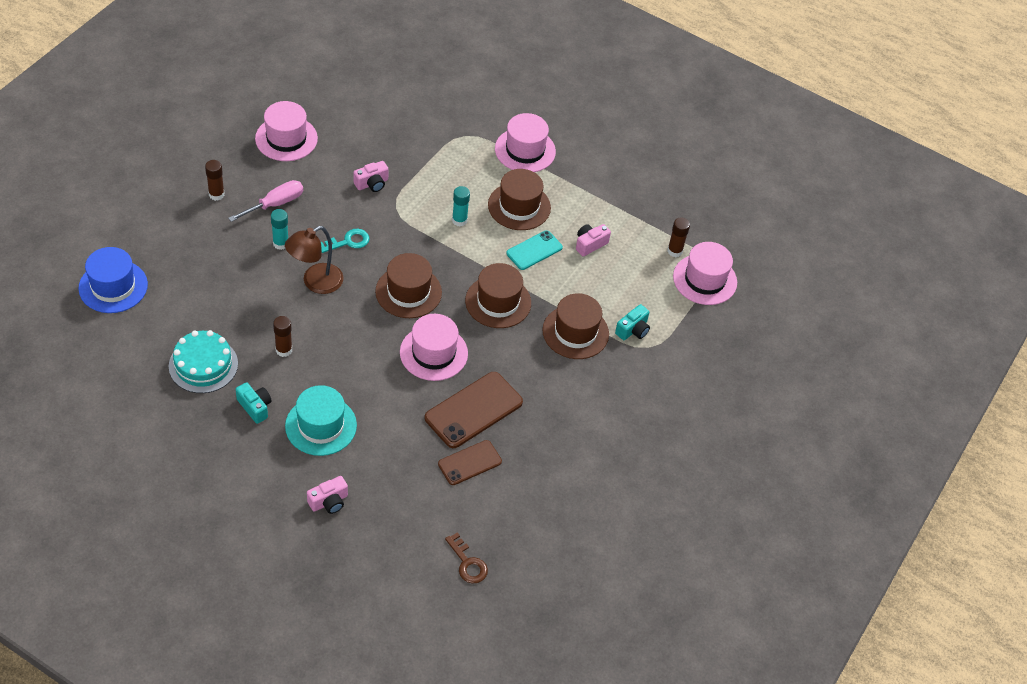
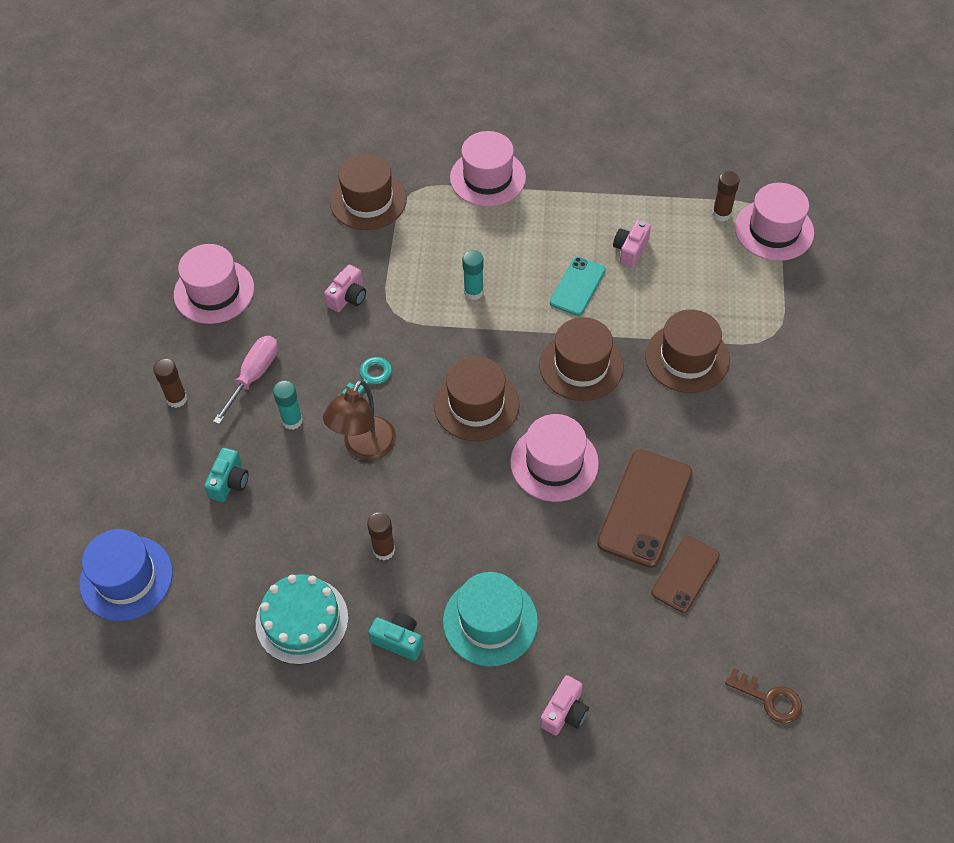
camera: 20 degrees left, 5 degrees up
brown hat [488,169,551,230] -> brown hat moved to [330,154,407,230]
turquoise camera [615,304,650,340] -> turquoise camera moved to [204,448,248,502]

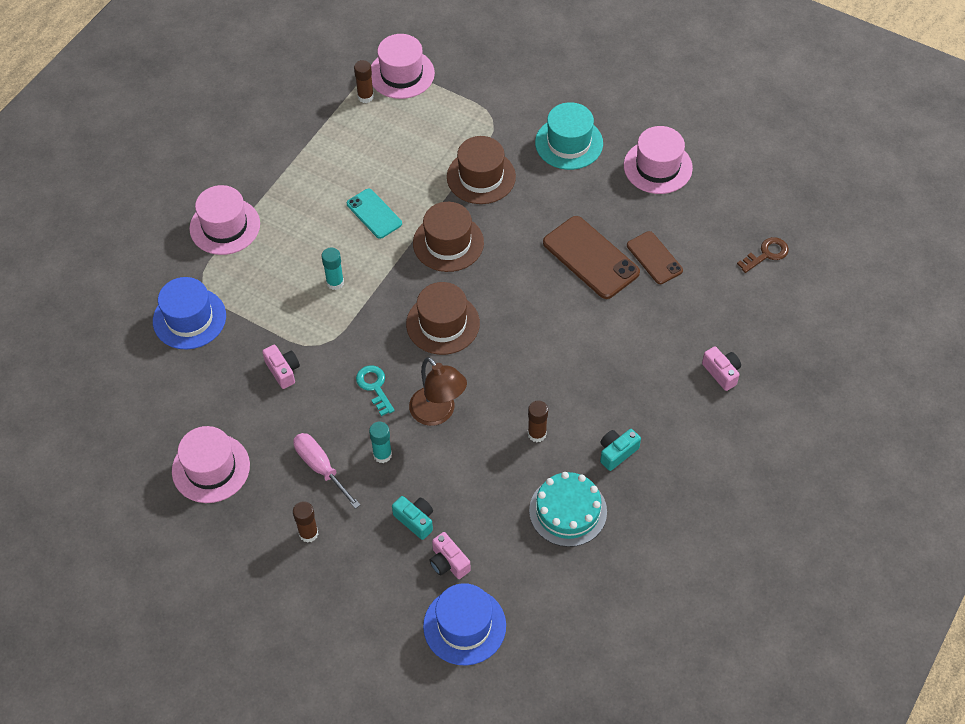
camera: 65 degrees left, 0 degrees up
brown hat [330,154,407,230] -> blue hat [153,277,226,350]
turquoise hat [443,572,538,666] -> turquoise hat moved to [535,102,603,170]
pink hat [510,414,599,502] -> pink hat moved to [624,126,693,194]
pink camera [613,220,651,268] -> pink camera moved to [429,532,471,579]

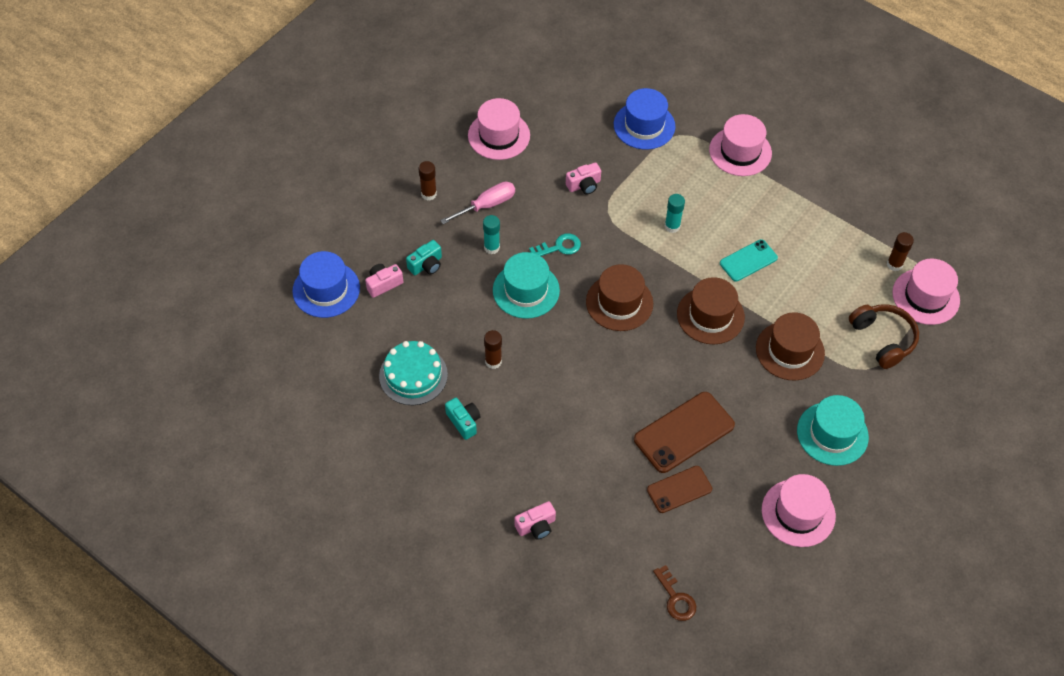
camera: 95 degrees right, 0 degrees up
brown lamp [409,357,467,426] -> turquoise hat [493,252,560,319]
none -> brown headphones [849,304,919,369]

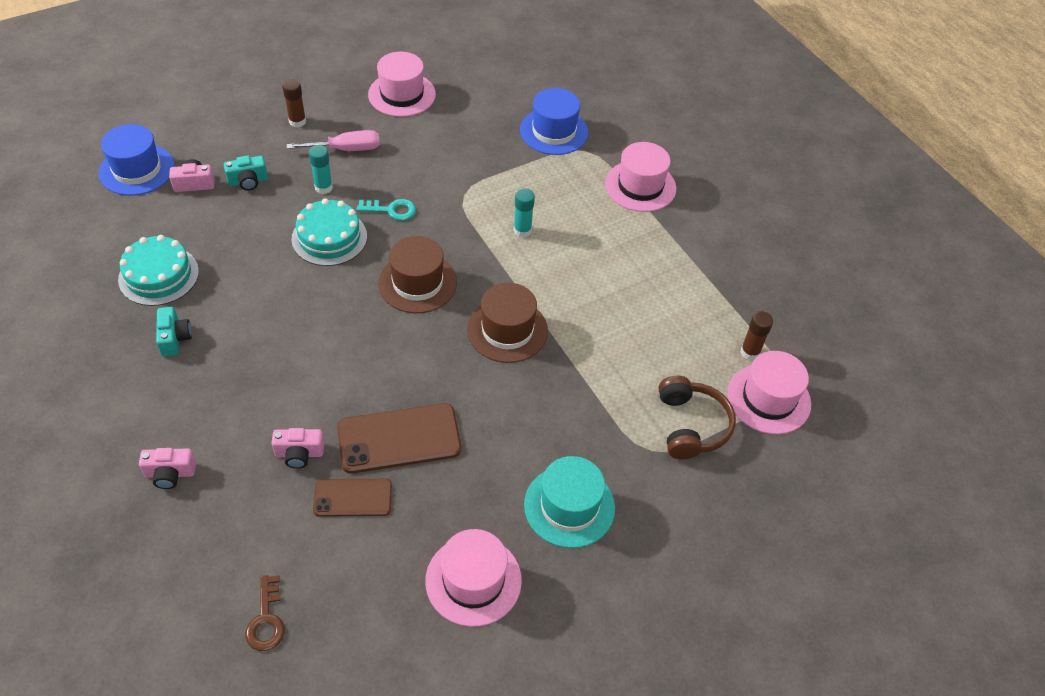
camera: 20 degrees right, 5 degrees down
brown glue stick [484,330,502,369] -> none
turquoise hat [493,252,560,319] -> turquoise cake [291,198,367,266]
pink camera [566,162,601,194] -> pink camera moved to [272,428,324,469]
turquoise phone [720,239,778,282] -> none
brown hat [756,312,825,380] -> none

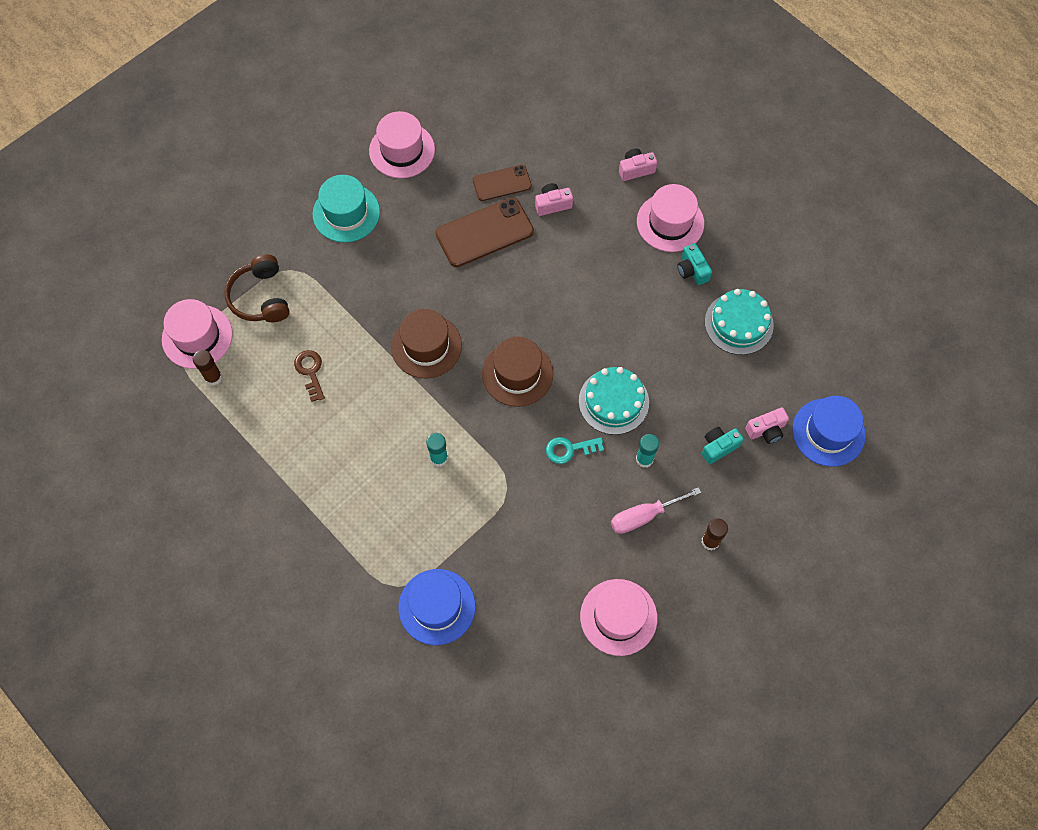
camera: 170 degrees right, 15 degrees up
brown key [245,575,285,651] -> brown key moved to [294,350,325,402]
pink hat [605,142,676,212] -> pink hat moved to [637,184,704,252]

